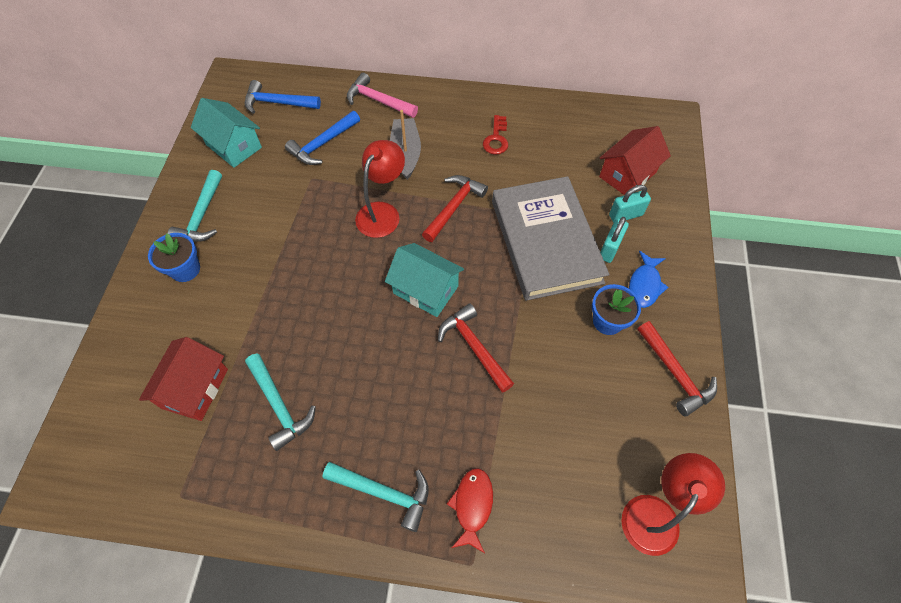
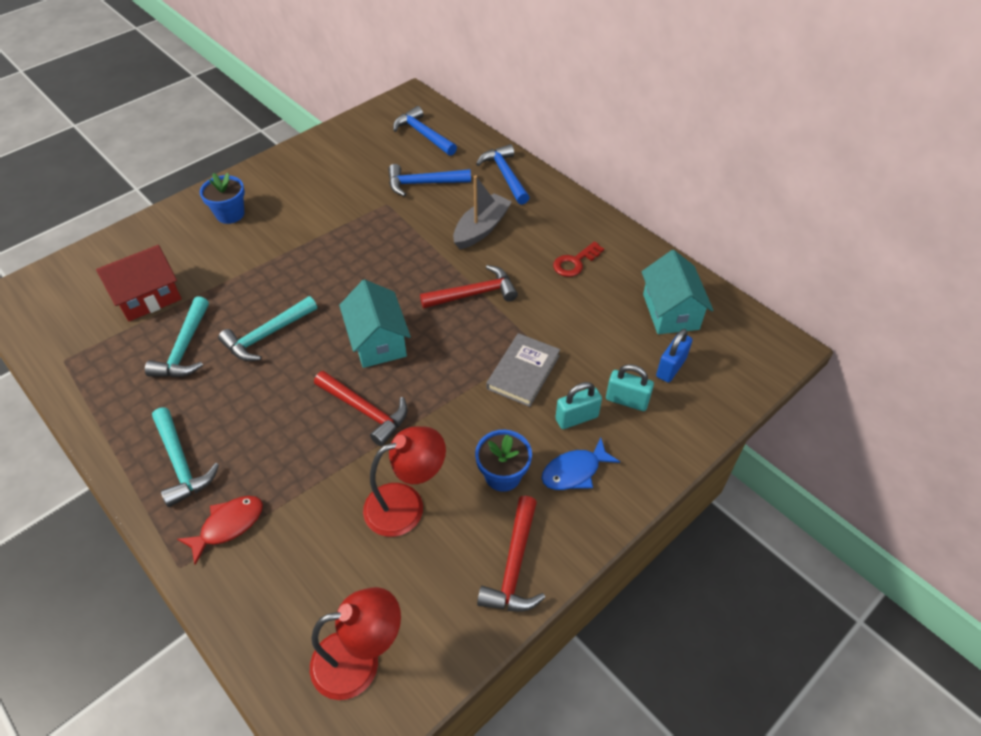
camera: 40 degrees right, 10 degrees down
turquoise hammer [168,170,222,242] -> turquoise hammer moved to [218,296,317,361]
turquoise house [191,98,262,168] -> turquoise house moved to [642,250,713,334]
pink hammer [347,73,418,118] -> blue hammer [476,144,530,205]
red lamp [355,140,405,238] -> red lamp moved to [363,426,446,537]
red hammer [438,303,514,393] -> red hammer turned 120 degrees clockwise [314,371,408,446]
grey book [492,176,609,301] -> grey book [486,333,560,407], size x0.50
red house [599,126,671,195] -> blue padlock [656,329,692,383]

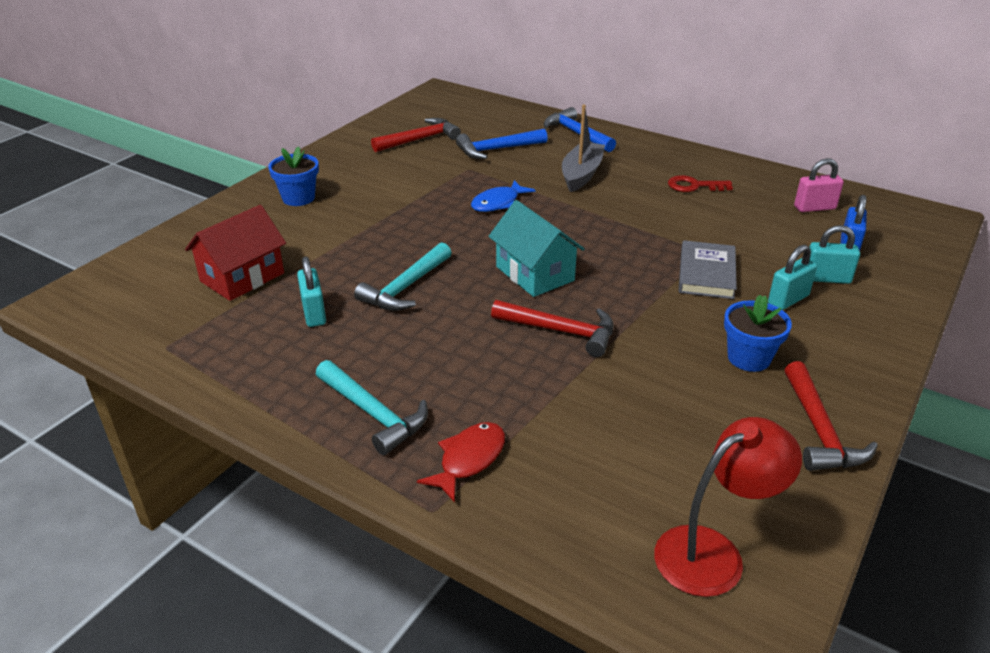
camera: 15 degrees left, 15 degrees down
turquoise hammer [145,296,209,377] -> turquoise padlock [297,256,326,327]
red lamp [363,426,446,537] -> none
blue hammer [393,106,457,156] -> none
red hammer [420,265,518,308] -> red hammer moved to [371,118,461,152]
blue fish [541,438,620,490] -> blue fish moved to [471,180,535,212]
red key [553,241,604,277] -> red key turned 60 degrees clockwise [668,175,733,192]
turquoise house [642,250,713,334] -> pink padlock [794,158,844,212]

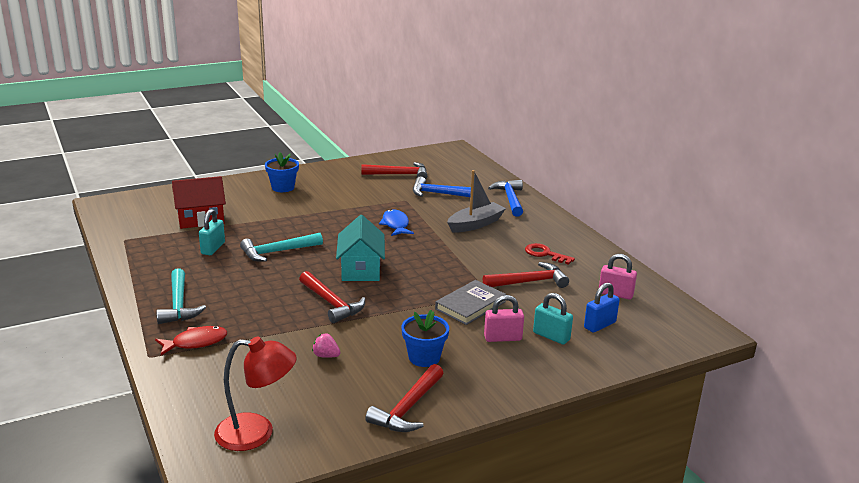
camera: 30 degrees right, 10 degrees down
blue fish [471,180,535,212] -> blue fish turned 90 degrees clockwise [379,209,414,236]
turquoise padlock [768,245,817,310] -> pink padlock [484,295,524,342]
none -> pink strawberry [312,334,341,358]
none -> red hammer [483,262,569,288]

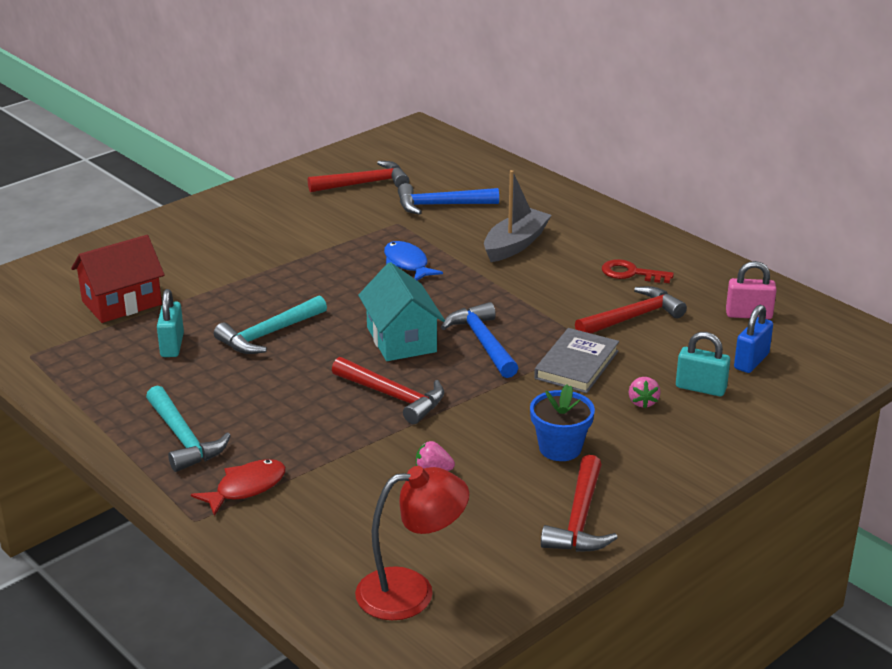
camera: 15 degrees left, 5 degrees up
blue flower pot [265,152,299,192] -> none
pink padlock [484,295,524,342] -> pink strawberry [629,377,661,408]
blue hammer [488,180,523,217] -> blue hammer moved to [441,302,518,378]

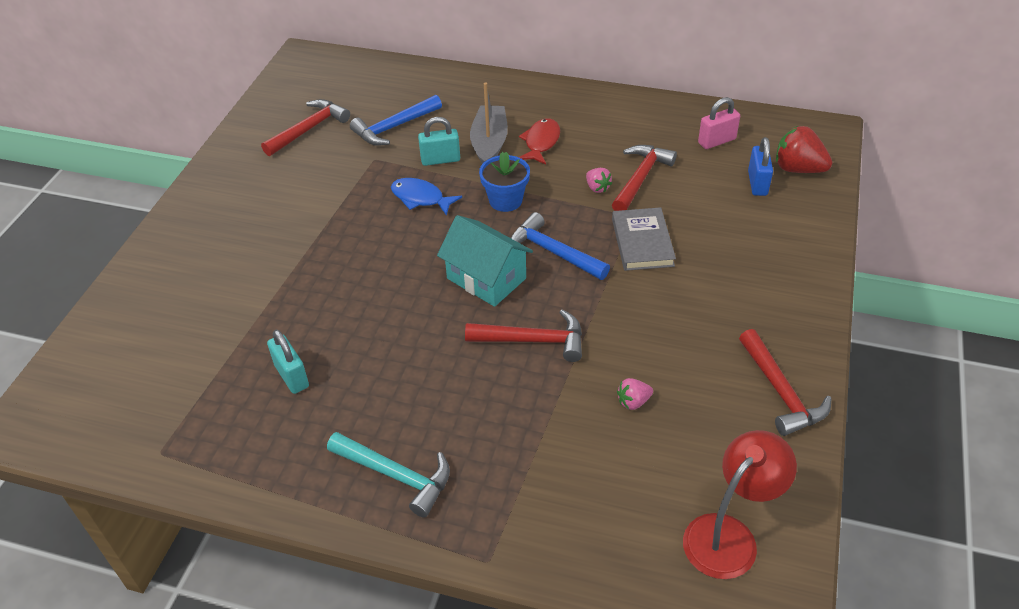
camera: 30 degrees left, 15 degrees up
red house [71,235,165,323] -> none
red fish [191,459,286,516] -> red fish moved to [519,118,560,165]
turquoise hammer [214,295,327,354] -> none
blue flower pot [530,384,595,461] -> blue flower pot moved to [479,152,530,212]
red key [602,259,674,283] -> none
pink strawberry [629,377,661,408] -> pink strawberry moved to [586,168,612,193]
turquoise padlock [676,332,730,396] -> turquoise padlock moved to [418,117,460,166]
none -> red strawberry [776,126,832,173]

